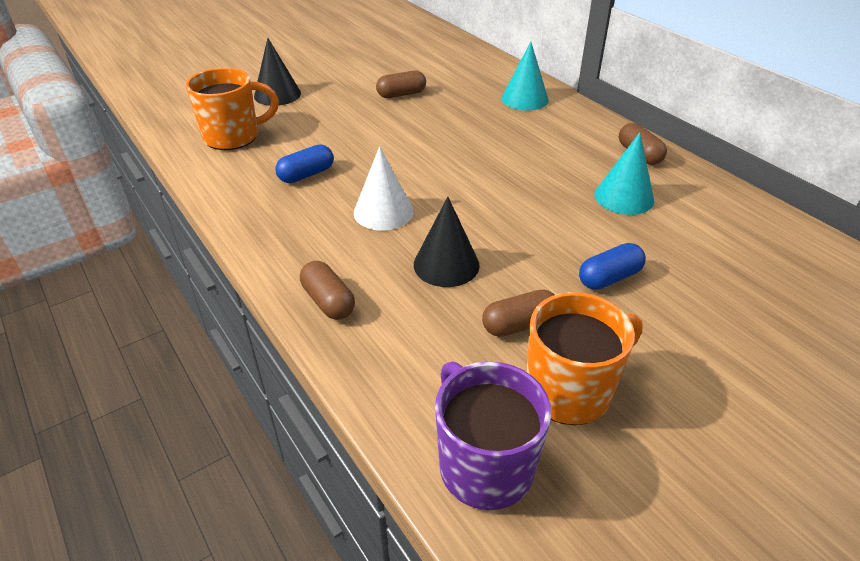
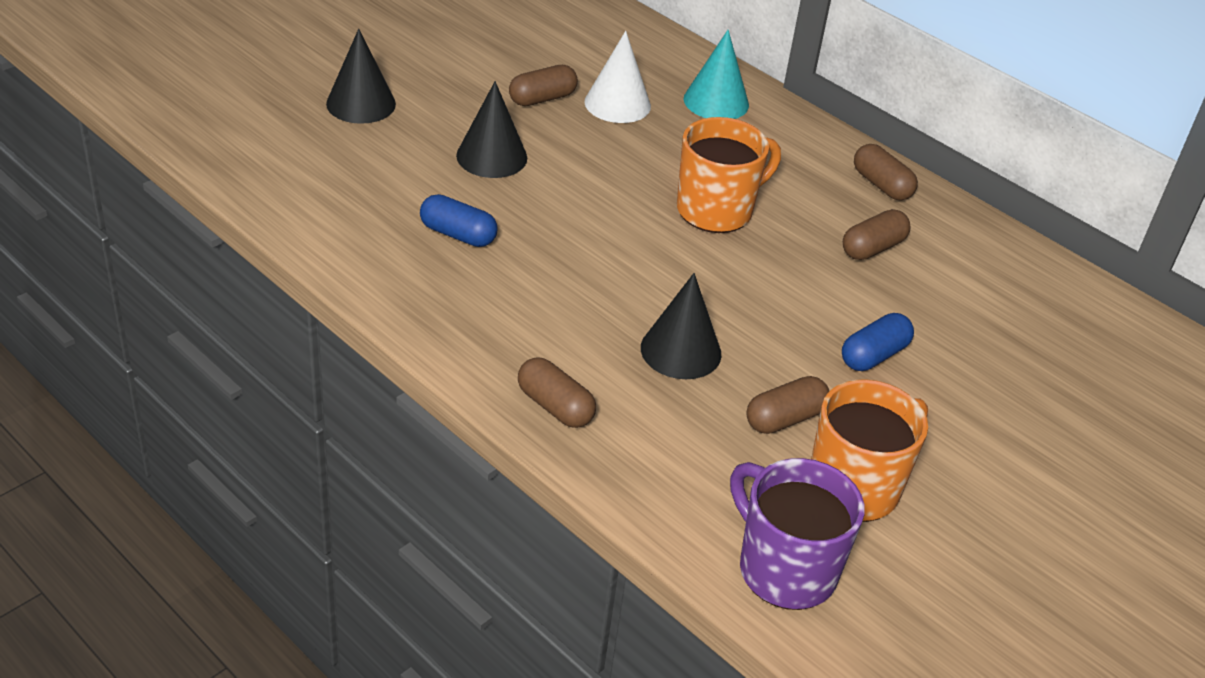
camera: 15 degrees left, 0 degrees up
orange mug [186,67,279,150] -> orange mug moved to [677,117,781,233]
blue capsule [275,144,334,183] -> blue capsule turned 75 degrees clockwise [420,194,498,247]
white cone [354,146,414,230] -> white cone moved to [584,31,651,123]
turquoise cone [595,132,654,215] -> brown capsule [843,209,911,260]
none -> black cone [456,81,527,178]

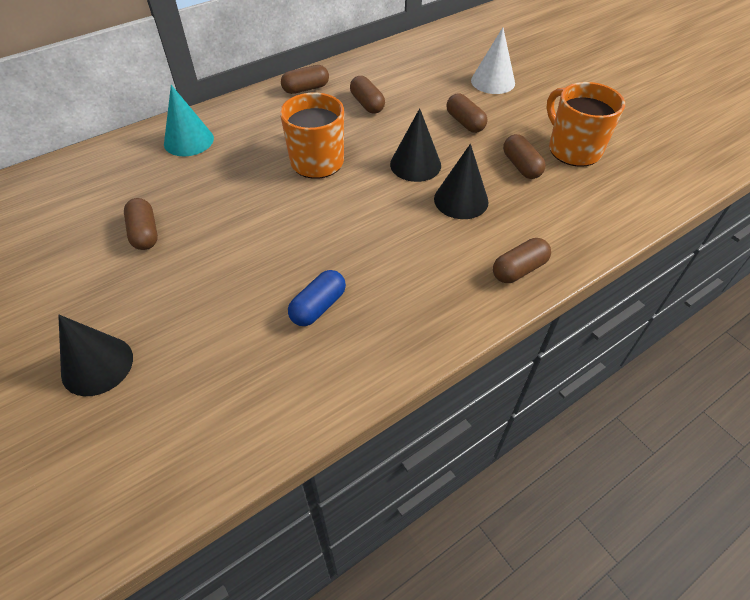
camera: 75 degrees left, 10 degrees up
black cone [456,81,527,178] -> black cone moved to [390,108,441,182]
white cone [584,31,651,123] -> white cone moved to [471,28,515,94]
purple mug [730,458,865,610] -> none
blue capsule [842,313,914,371] -> brown capsule [446,93,487,133]

